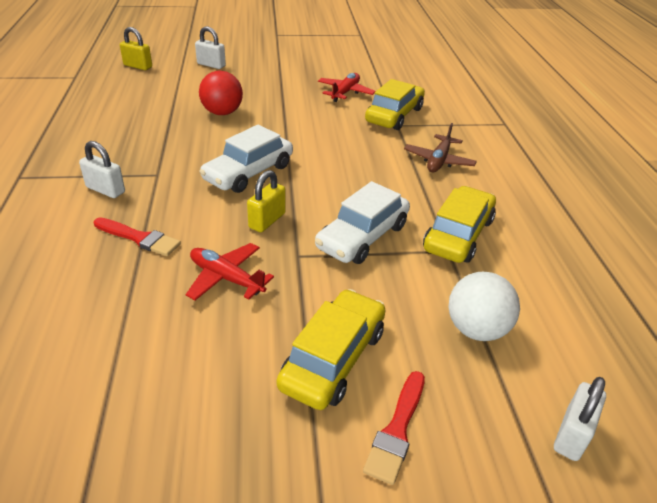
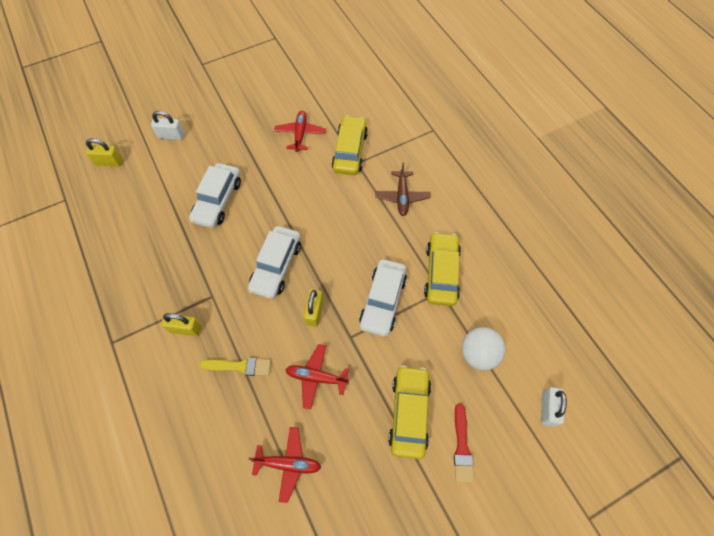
camera: 20 degrees left, 25 degrees up
white padlock [79,141,125,198] -> yellow padlock [161,313,201,336]
red brush [94,217,181,256] -> yellow brush [200,358,271,376]
red ball [199,71,243,115] -> white car [189,163,241,228]
none -> red plane [249,427,321,503]

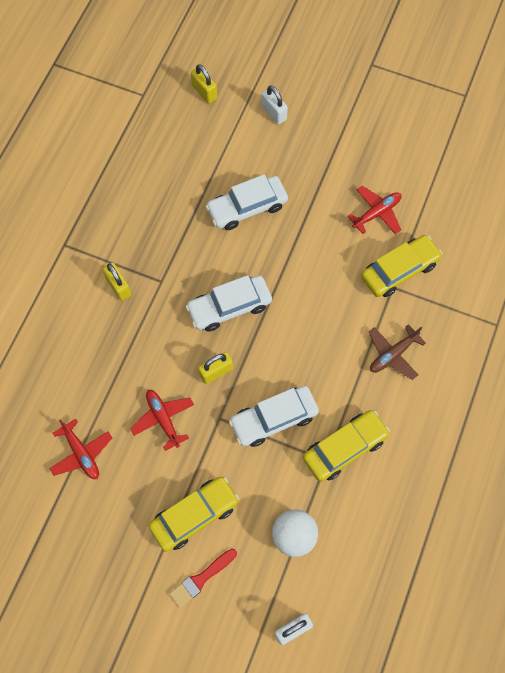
camera: 50 degrees right, 5 degrees up
yellow brush [200,358,271,376] -> none

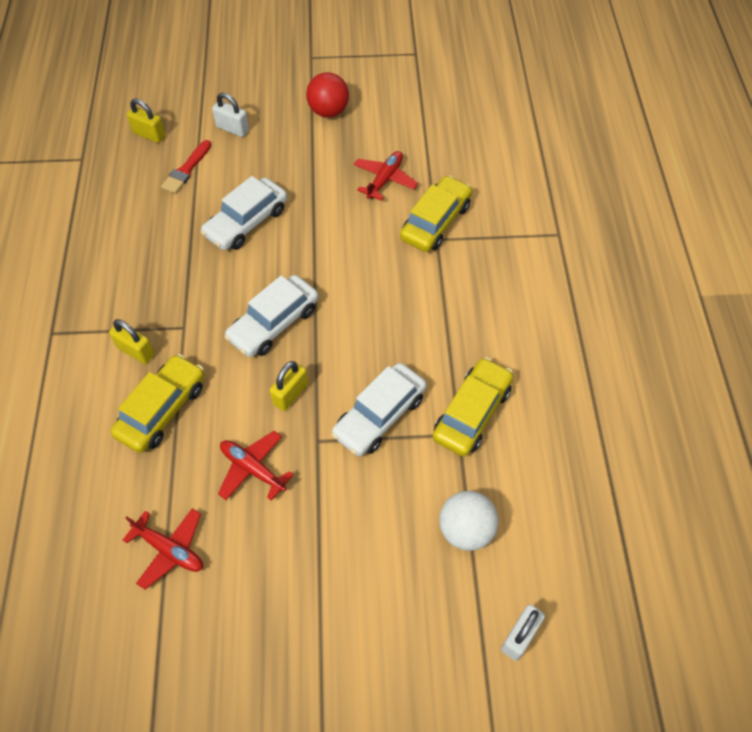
camera: 25 degrees left, 10 degrees down
yellow car [149,477,239,552] -> yellow car moved to [110,354,204,453]
red brush [169,549,237,608] -> red brush moved to [161,140,211,194]
brown plane [369,324,426,380] -> none
none -> red ball [306,72,349,118]

